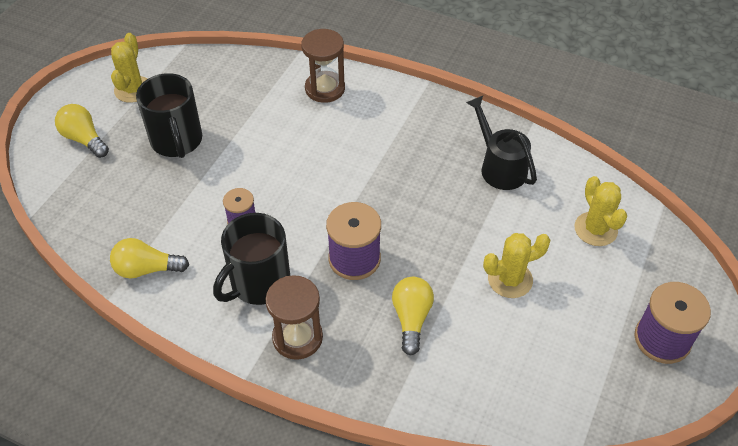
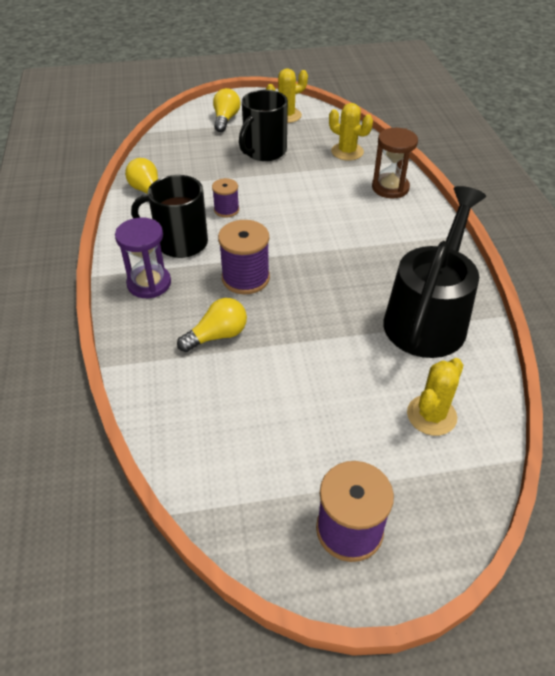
camera: 55 degrees right, 5 degrees down
brown hourglass [266,275,323,360] -> purple hourglass [115,218,171,298]
black watering can [466,96,537,190] -> black watering can [383,186,486,358], size x1.67
yellow cactus [483,233,550,298] -> yellow cactus moved to [329,103,373,160]

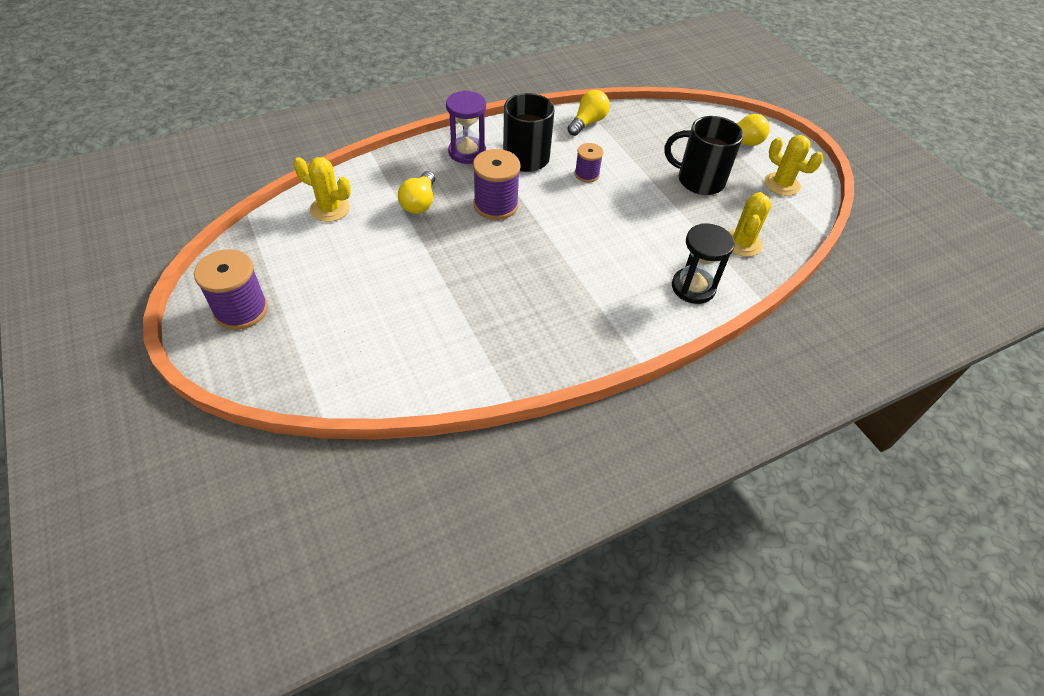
camera: 70 degrees right, 5 degrees up
yellow light bulb [177,298,247,352] -> yellow light bulb turned 60 degrees clockwise [398,171,435,214]
brown hourglass [372,128,418,199] -> black hourglass [672,223,735,304]
black watering can [383,186,486,358] -> none
yellow cactus [407,358,463,436] -> yellow cactus moved to [294,157,351,222]

